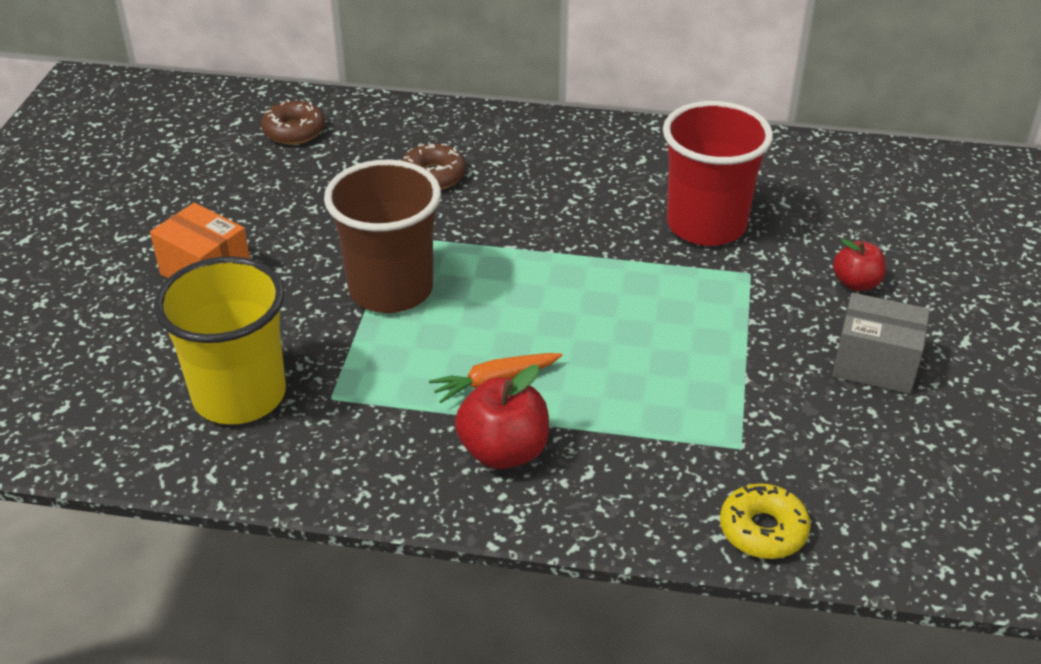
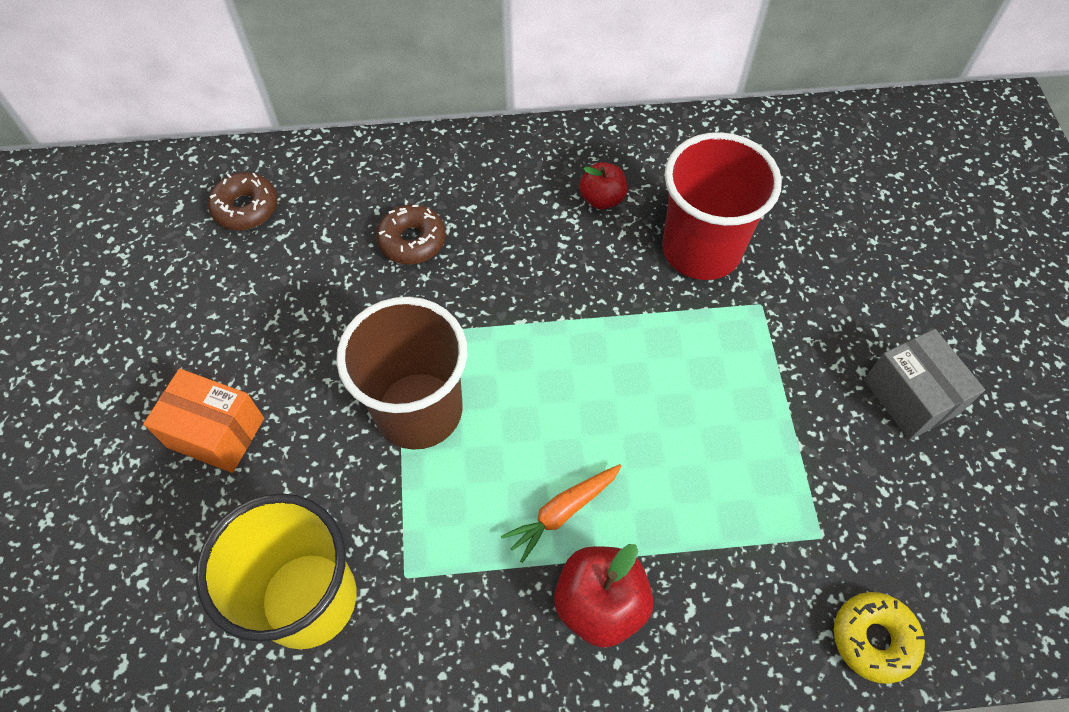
camera: 15 degrees left, 20 degrees up
grey box [832,293,930,394] -> grey box turned 60 degrees clockwise [864,329,985,440]
red apple [833,239,886,291] -> red apple moved to [579,162,627,210]

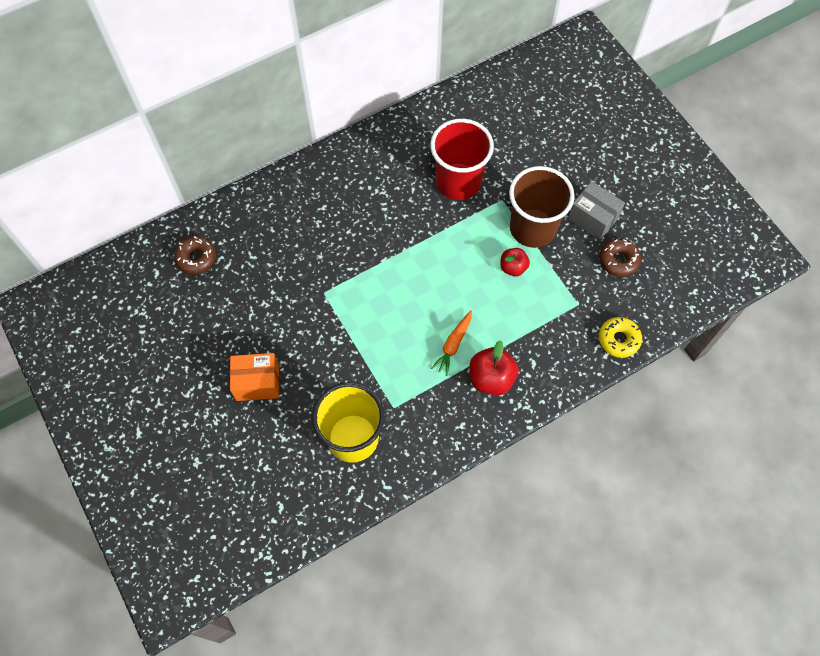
camera: 25 degrees left, 5 degrees up
brown cup [336,297,468,450] -> brown cup moved to [509,166,575,248]
brown donut [376,204,446,265] -> brown donut moved to [599,239,641,277]
red apple [579,162,627,210] -> red apple moved to [500,248,530,277]

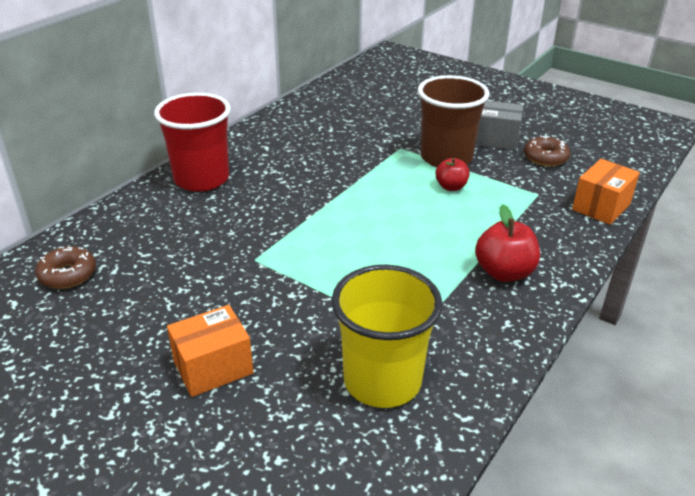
camera: 25 degrees left, 30 degrees down
red cup [430,119,494,200] -> red cup moved to [154,93,231,192]
orange carrot [431,310,472,376] -> none
yellow donut [599,317,642,358] -> orange box [572,159,640,225]

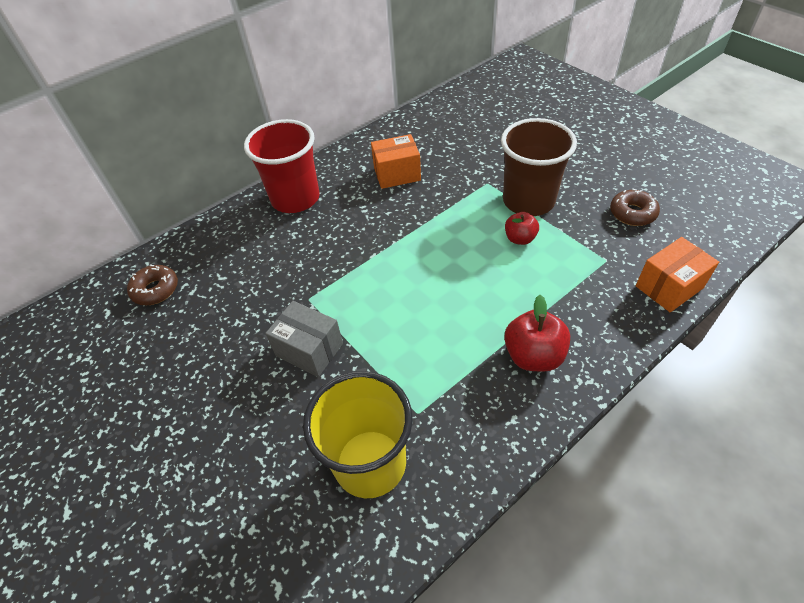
camera: 20 degrees right, 15 degrees up
orange box [167,305,253,397] -> orange box moved to [371,134,421,189]
grey box [475,101,523,150] -> grey box moved to [265,301,343,377]

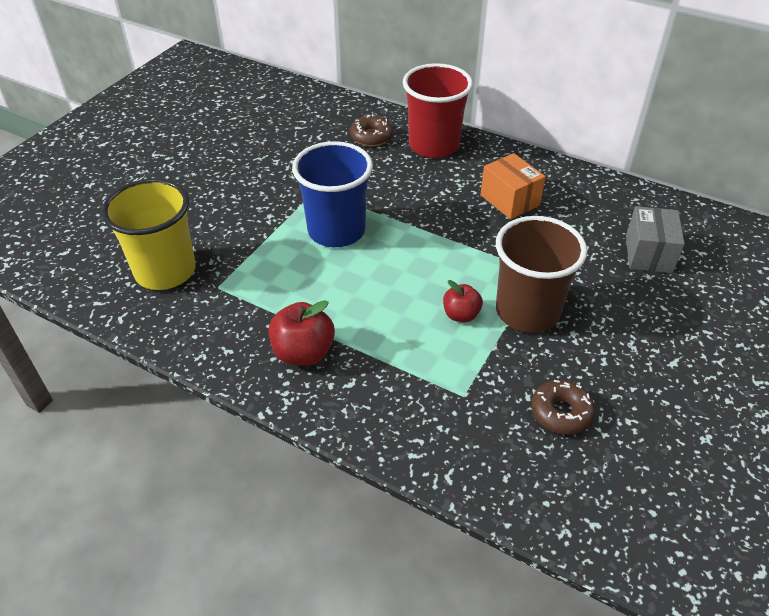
camera: 65 degrees right, 5 degrees down
brown donut [127,264,178,305] -> brown donut moved to [350,114,393,147]
grey box [265,301,343,377] -> grey box moved to [626,206,685,273]
orange box [636,237,719,312] -> none
none -> blue cup [292,141,373,247]

